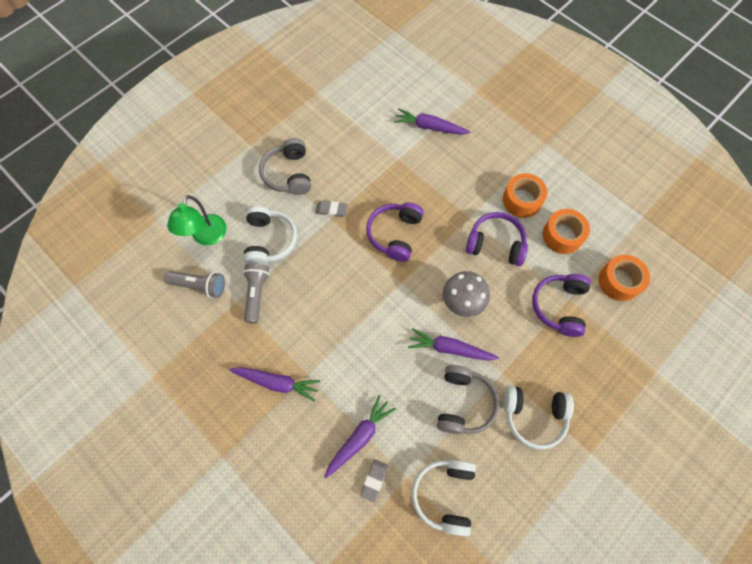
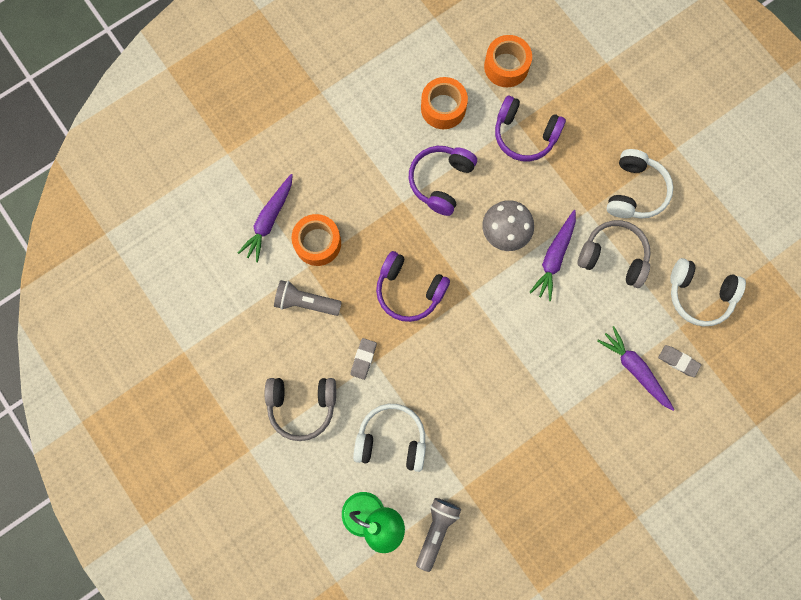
camera: 80 degrees left, 10 degrees up
purple carrot [229,367,320,402] -> none
grey flashlight [243,263,270,323] -> grey flashlight moved to [274,280,342,316]
orange tape [503,173,547,218] -> orange tape moved to [292,214,341,266]

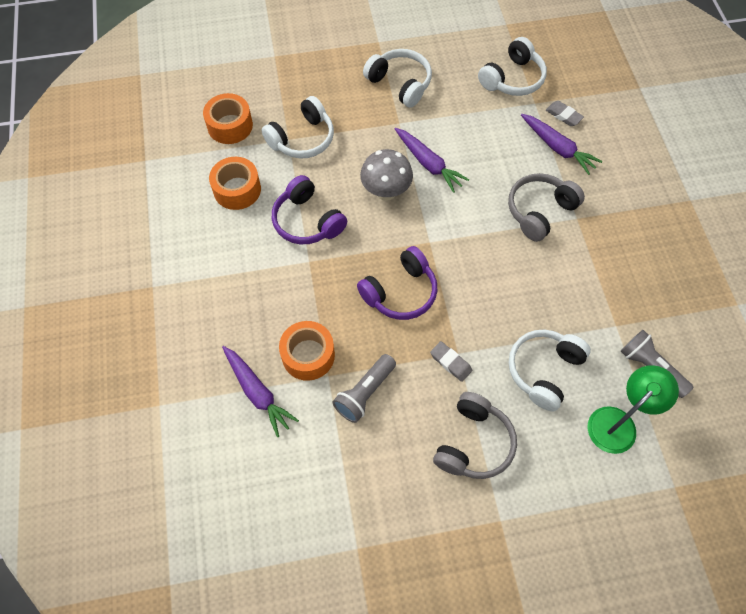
camera: 65 degrees left, 15 degrees down
purple headphones [495,96,566,161] -> white headphones [262,96,334,159]
grey headphones [578,220,651,288] -> grey headphones moved to [508,173,585,242]
purple carrot [597,326,675,411] -> purple carrot turned 120 degrees counterclockwise [521,114,603,175]
grey eraser [658,345,701,377] -> grey eraser turned 75 degrees clockwise [546,101,584,126]

